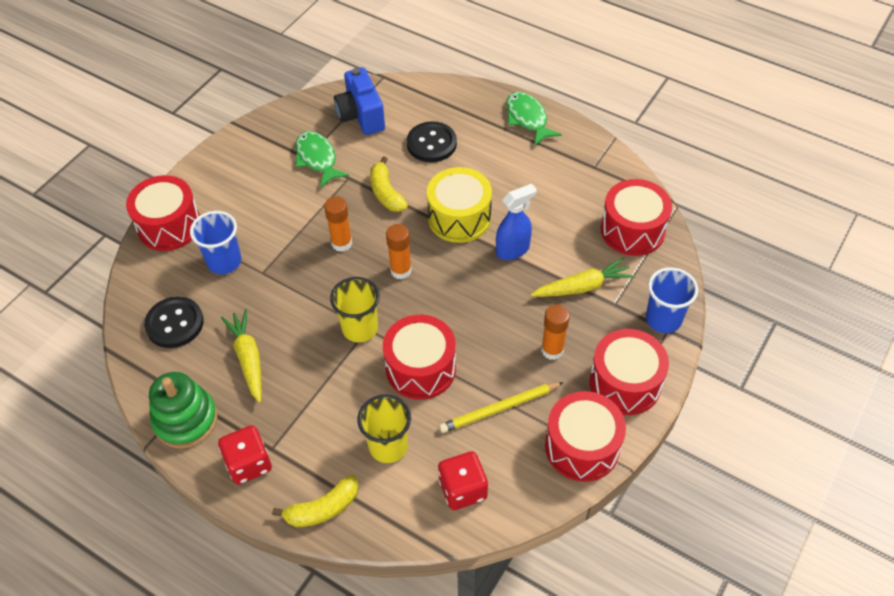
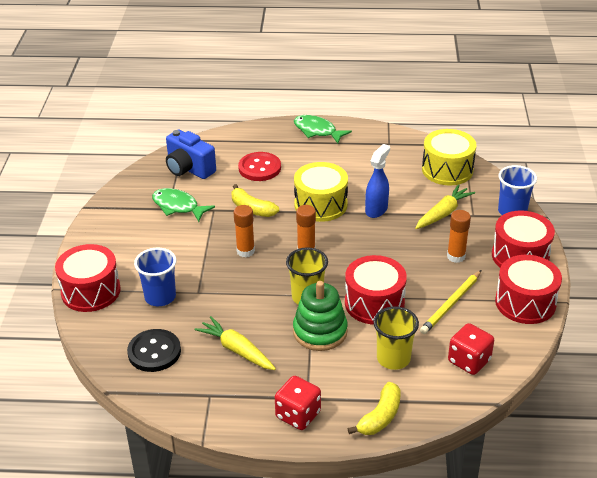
camera: 30 degrees left, 15 degrees down
green stacking toy [149,372,218,449] -> green stacking toy moved to [293,281,348,351]
black button [406,121,457,162] -> red button [238,152,281,181]
red drum [601,179,672,256] -> yellow drum [422,129,477,185]

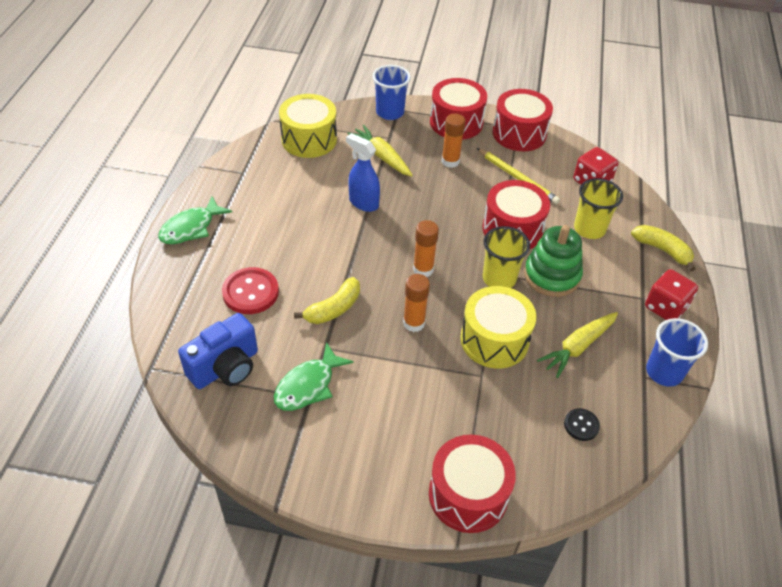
camera: 85 degrees left, 10 degrees up
black button [127,329,181,372] -> black button [564,408,600,441], size x0.56
blue cup [134,248,177,306] -> blue cup moved to [646,318,708,387]
yellow drum [294,162,348,222] -> yellow drum moved to [460,286,536,369]

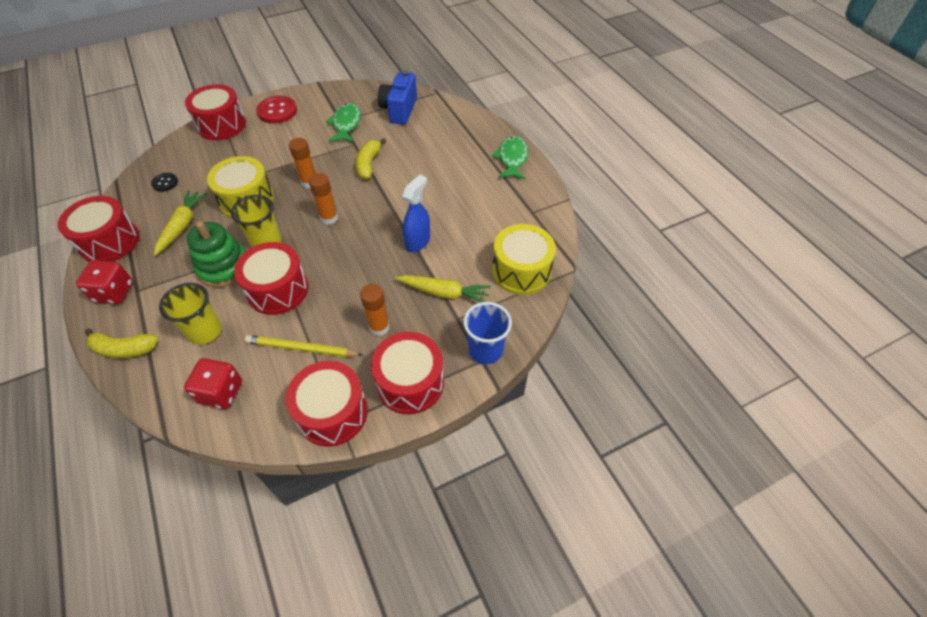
camera: 145 degrees right, 5 degrees up
red button [222,267,279,314] -> red button moved to [256,96,297,124]
blue spray bottle [346,133,380,212] -> blue spray bottle turned 60 degrees counterclockwise [402,175,430,252]
blue cup [646,318,708,387] -> red drum [58,196,139,262]

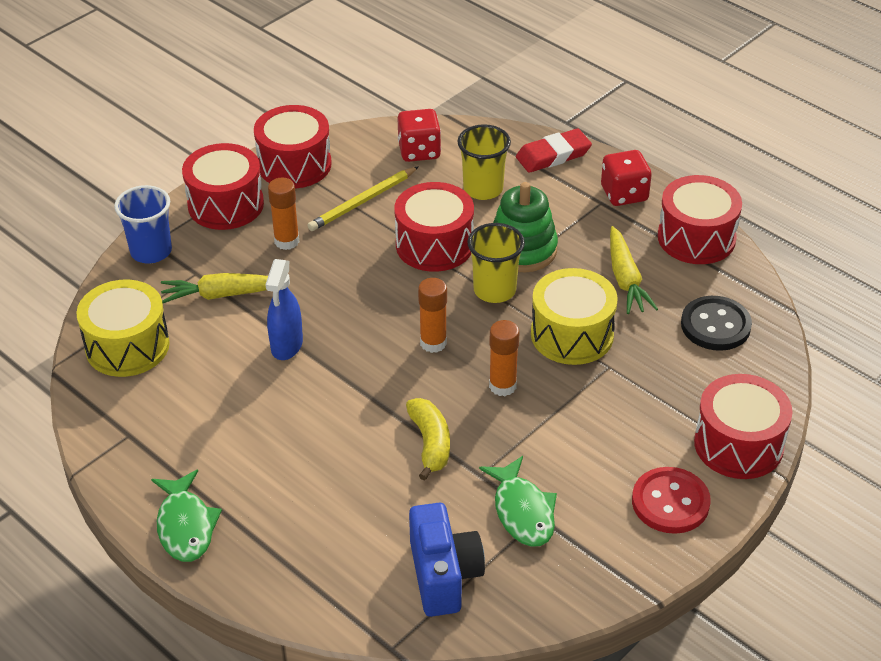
camera: 160 degrees right, 10 degrees down
yellow banana [85,329,158,358] -> red eraser [516,128,592,173]
black button [151,173,178,192] -> black button [681,296,752,351], size x1.79
yellow pencil [245,335,363,357] -> yellow pencil turned 150 degrees clockwise [307,166,419,231]

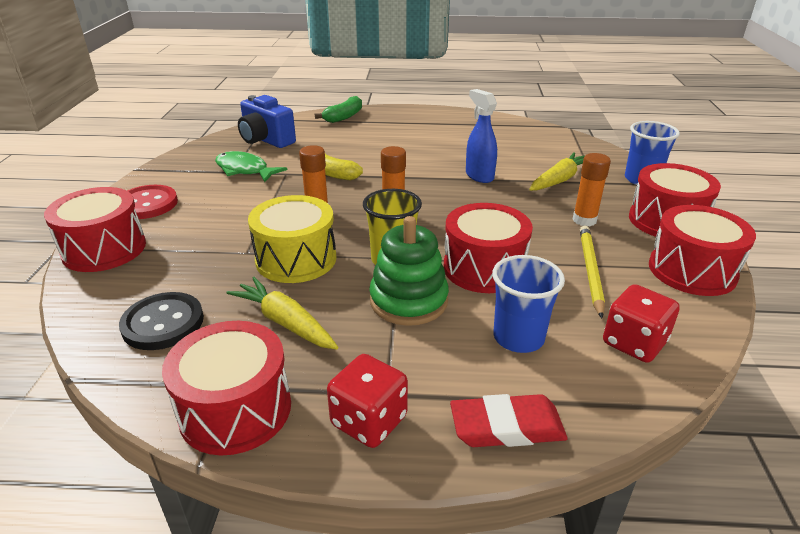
camera: 140 degrees right, 10 degrees down
yellow drum [76,280,170,377] -> none
green fish [151,469,222,562] -> none
yellow cup [457,124,511,200] -> blue cup [492,255,565,353]
red eraser [516,128,592,173] -> red eraser turned 60 degrees clockwise [450,394,568,447]
none -> green banana [315,96,362,123]

